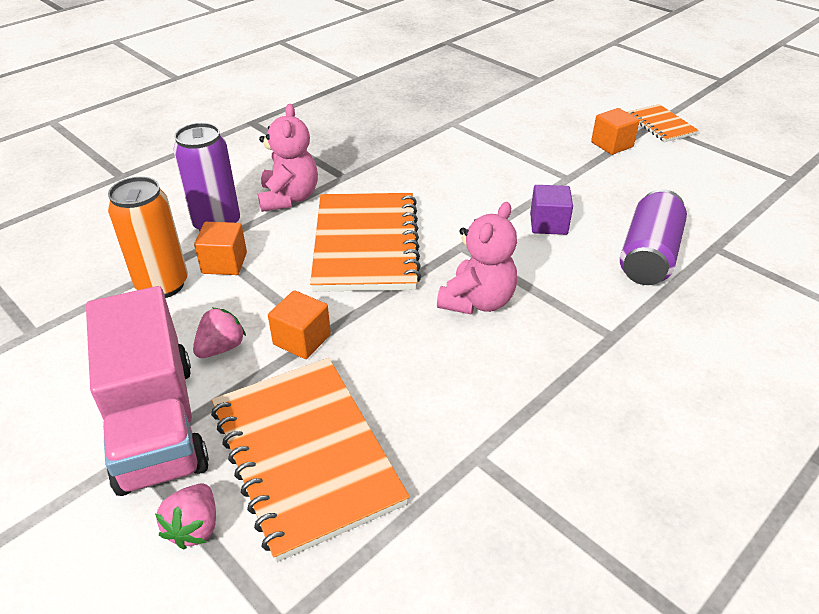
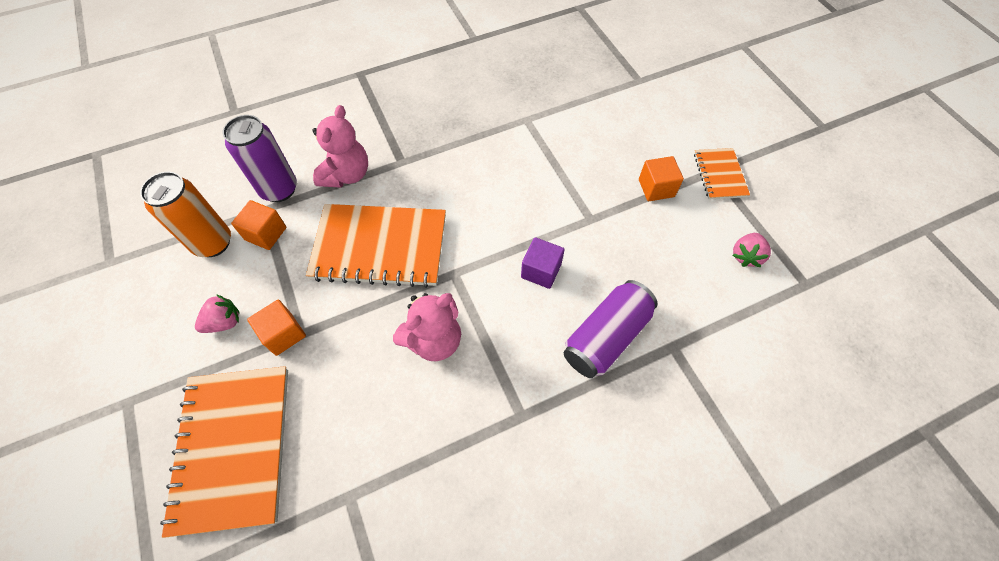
camera: 20 degrees right, 20 degrees up
pink truck [86,286,209,496] -> none
pink strawberry [155,483,216,549] -> pink strawberry moved to [733,233,771,267]
orange notebook [310,193,421,292] -> orange notebook turned 75 degrees clockwise [306,204,446,288]

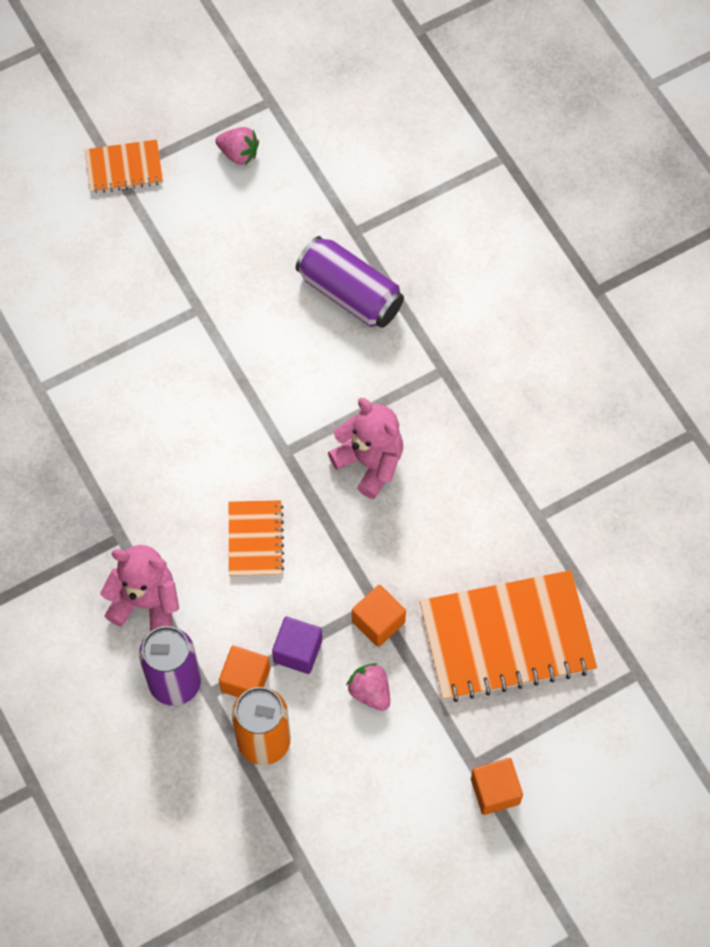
camera: 95 degrees left, 5 degrees up
orange notebook [306,204,446,288] -> orange notebook [229,500,284,577], size x0.51
purple cube [521,237,565,289] -> purple cube moved to [272,616,322,674]
orange cube [639,156,684,201] -> orange cube moved to [471,758,523,815]

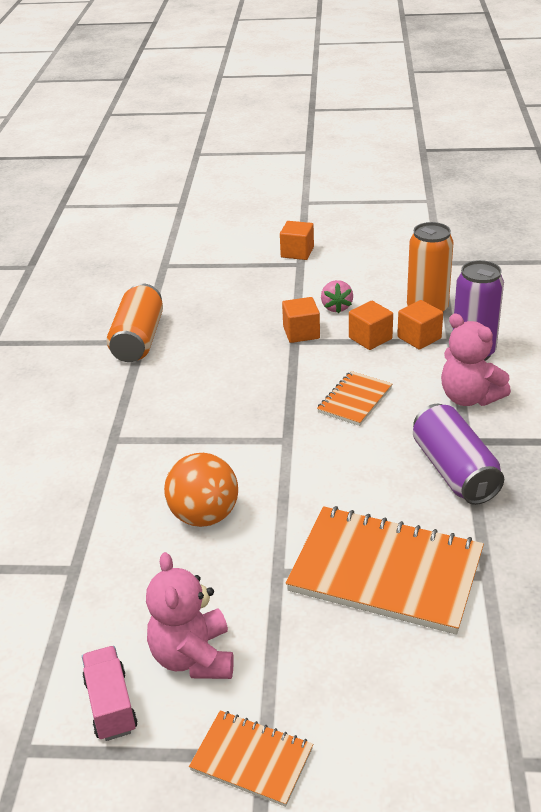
camera: 145 degrees left, 30 degrees down
pink strawberry [216,127,259,165] -> pink truck [82,646,138,741]
purple cube [272,616,322,674] -> orange cube [349,301,393,350]
purple can [296,236,404,328] -> purple can moved to [413,404,504,505]
pink teddy bear [328,398,403,499] -> pink teddy bear moved to [146,552,234,679]
orange notebook [420,570,597,702] -> orange notebook moved to [286,506,484,635]
none -> orange can [106,283,163,362]
none -> orange ball [164,453,238,527]

